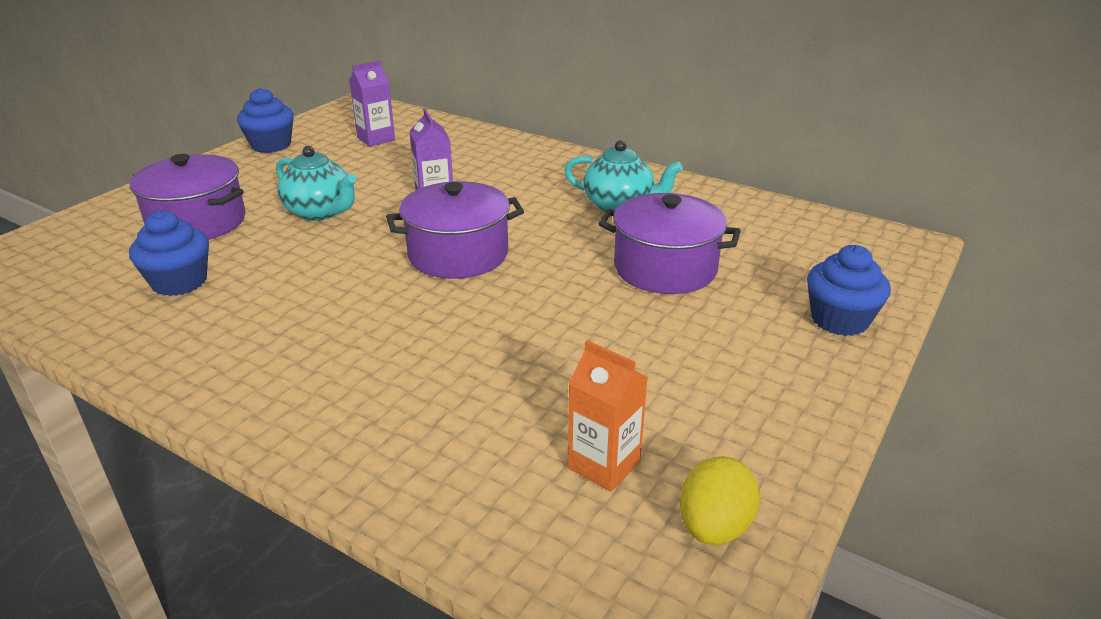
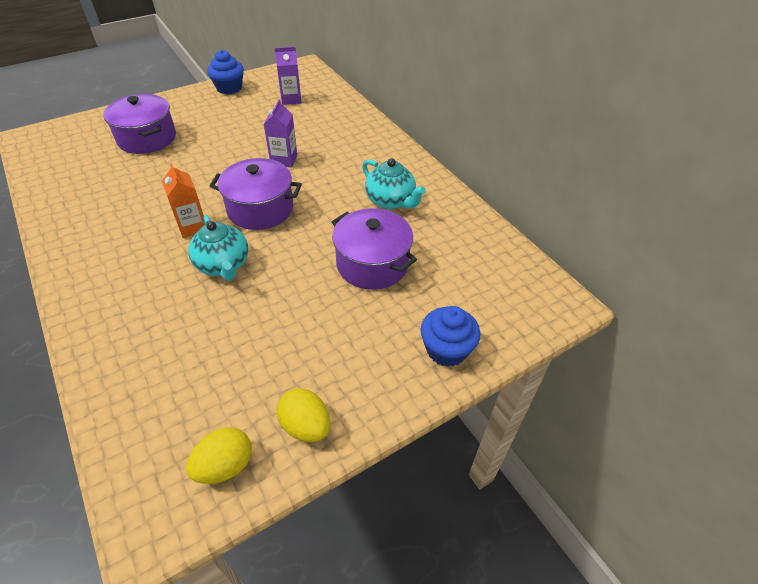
camera: 25 degrees right, 15 degrees up
blue cupcake [129,211,209,296] -> none
turquoise teapot [276,146,357,221] -> turquoise teapot moved to [188,215,248,281]
orange carton [568,340,648,492] -> orange carton moved to [162,163,205,238]
none -> yellow egg [277,388,330,442]

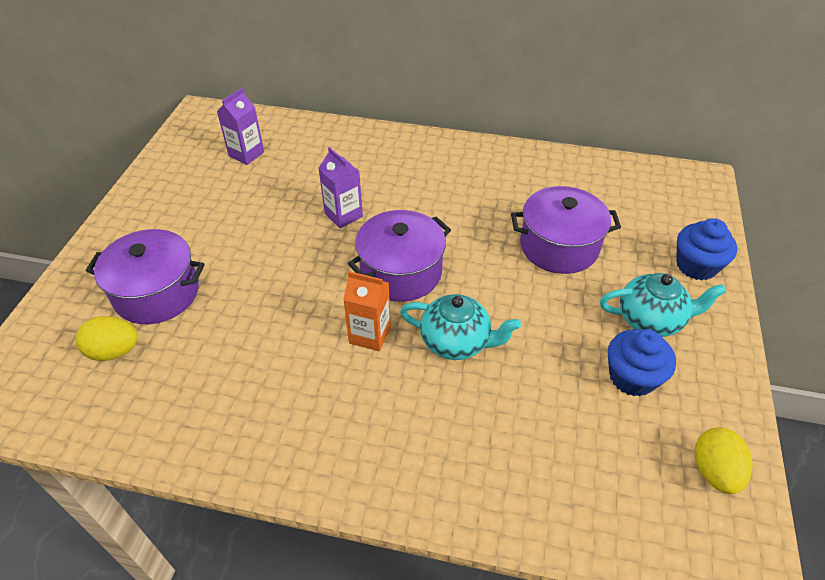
camera: 45 degrees left, 0 degrees up
blue cupcake [207,50,244,94] -> blue cupcake moved to [608,329,676,397]
yellow egg [277,388,330,442] -> yellow egg moved to [75,316,138,361]
turquoise teapot [362,158,426,210] -> turquoise teapot moved to [600,273,726,337]

